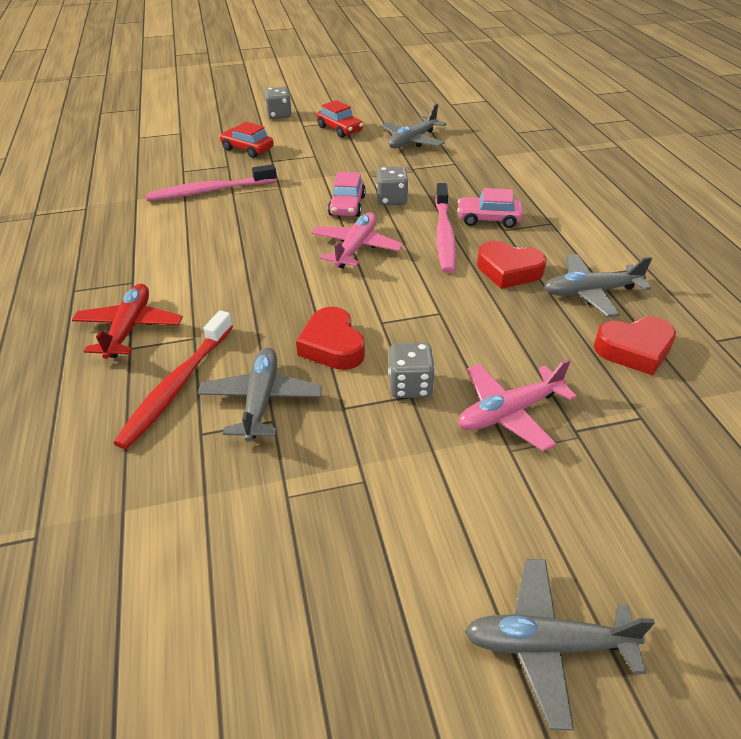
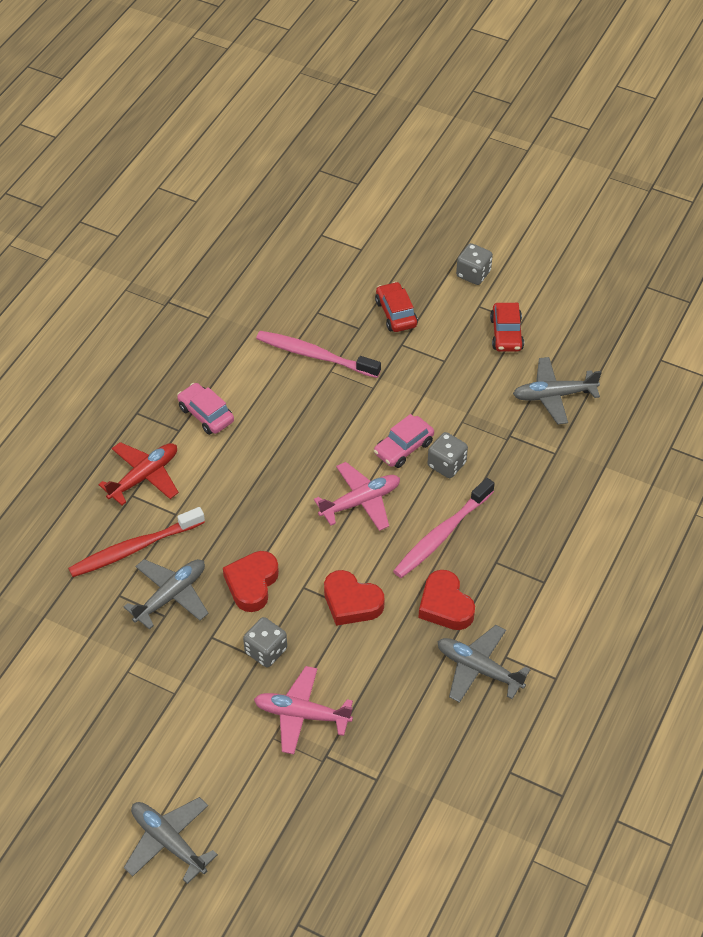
camera: 40 degrees right, 10 degrees up
pink car [457,188,523,228] -> pink car moved to [177,383,234,435]
red heart [594,316,676,376] -> red heart moved to [324,570,385,626]

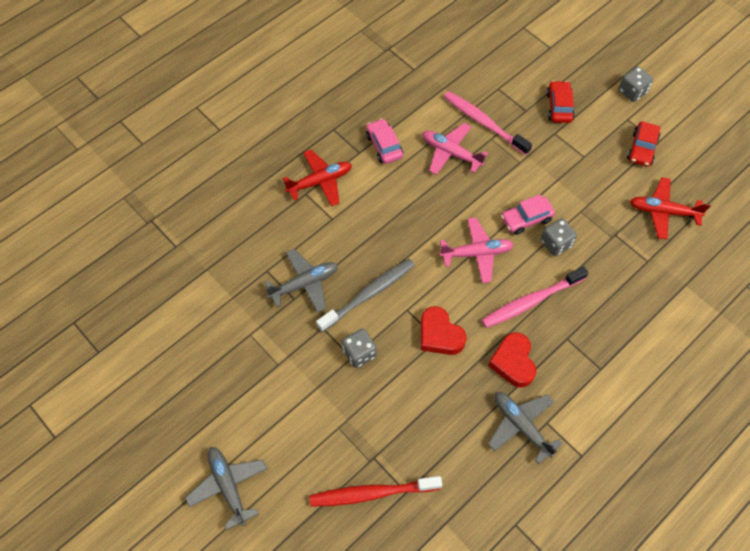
camera: 20 degrees right, 10 degrees up
red toothbrush [68,507,205,577] -> red toothbrush moved to [309,476,442,507]
red heart [223,551,279,612] -> grey toothbrush [316,259,415,332]
pink plane [254,666,353,754] -> pink plane moved to [422,123,488,175]
grey plane [513,357,602,425] -> red plane [630,177,711,240]

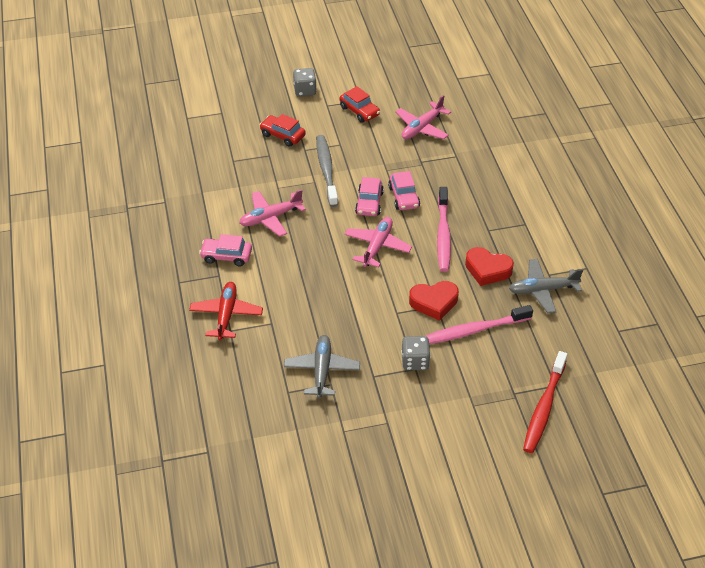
camera: 60 degrees left, 15 degrees down
grey plane [185,447,267,530] -> none
grey toothbrush [316,259,415,332] -> grey toothbrush moved to [316,135,338,207]
pink toothbrush [444,91,532,155] -> pink toothbrush moved to [426,305,533,344]
grey dice [541,218,577,256] -> pink car [388,171,420,210]
red plane [630,177,711,240] -> pink plane [395,95,451,139]

